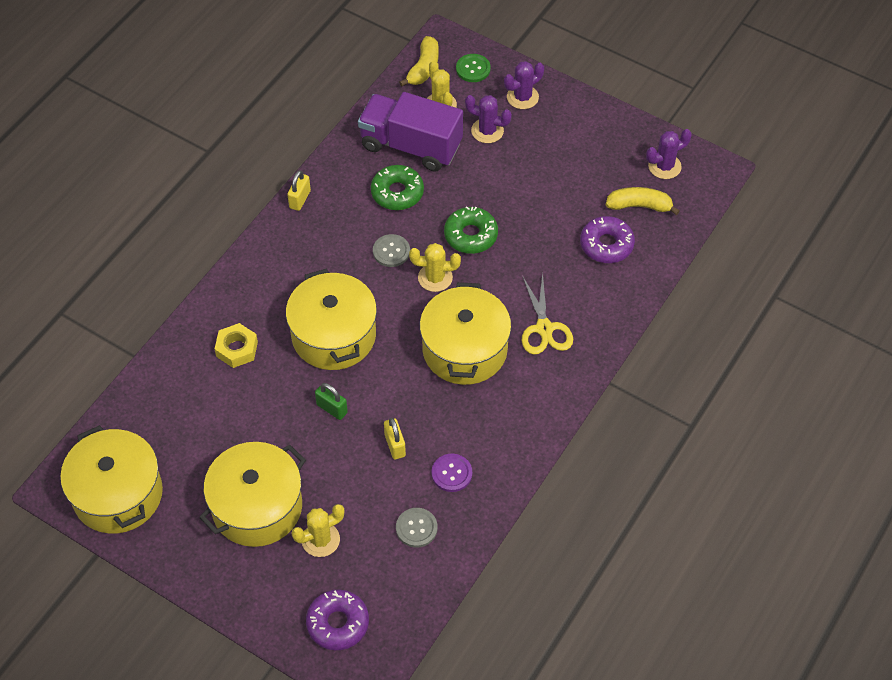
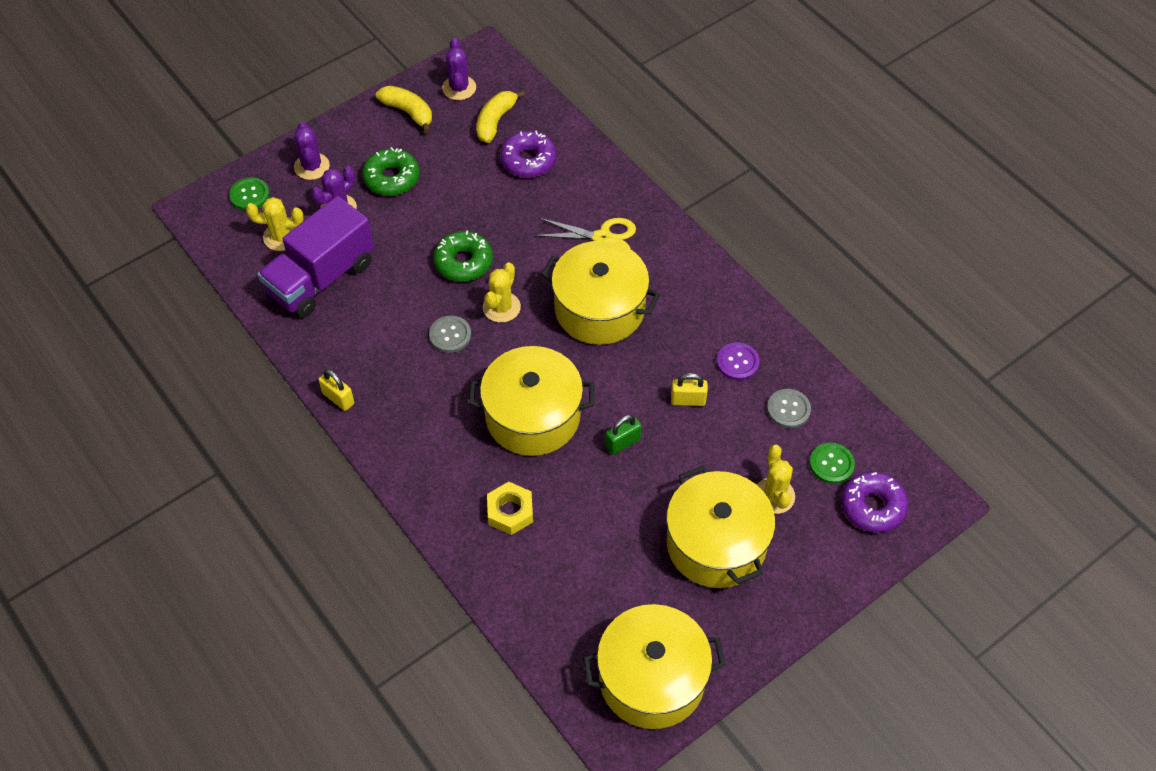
camera: 70 degrees left, 0 degrees up
green donut [371,165,424,210] -> green donut moved to [362,147,420,196]
yellow banana [399,36,439,87] -> yellow banana moved to [376,85,432,133]
none -> green button [810,443,855,484]

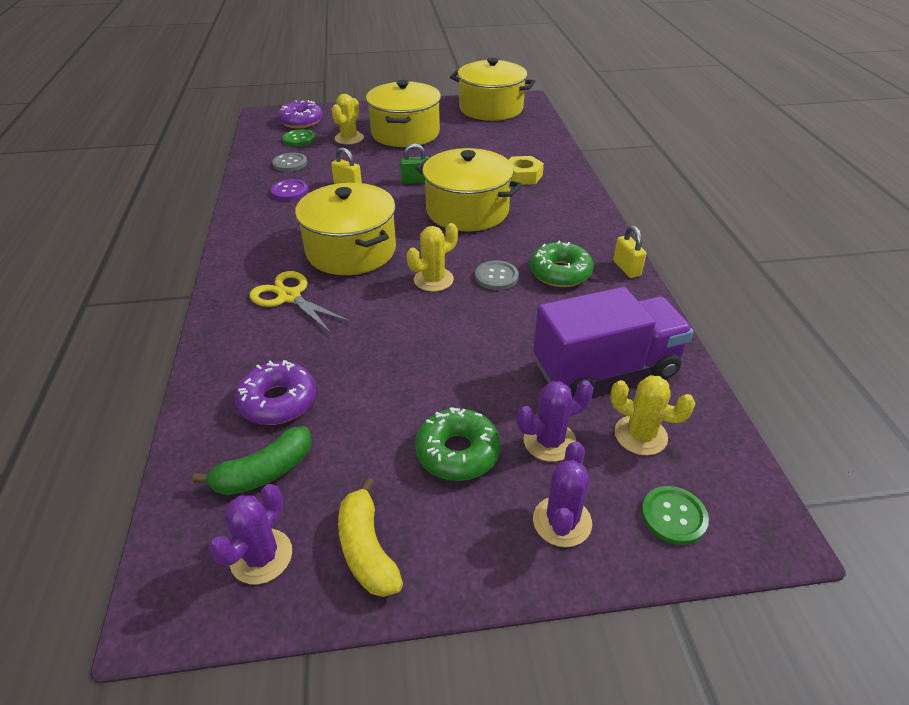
camera: 150 degrees left, 15 degrees down
green donut [434,230,493,282] -> green donut moved to [530,241,594,287]
yellow banana [477,90,525,143] -> green banana [192,426,312,495]

